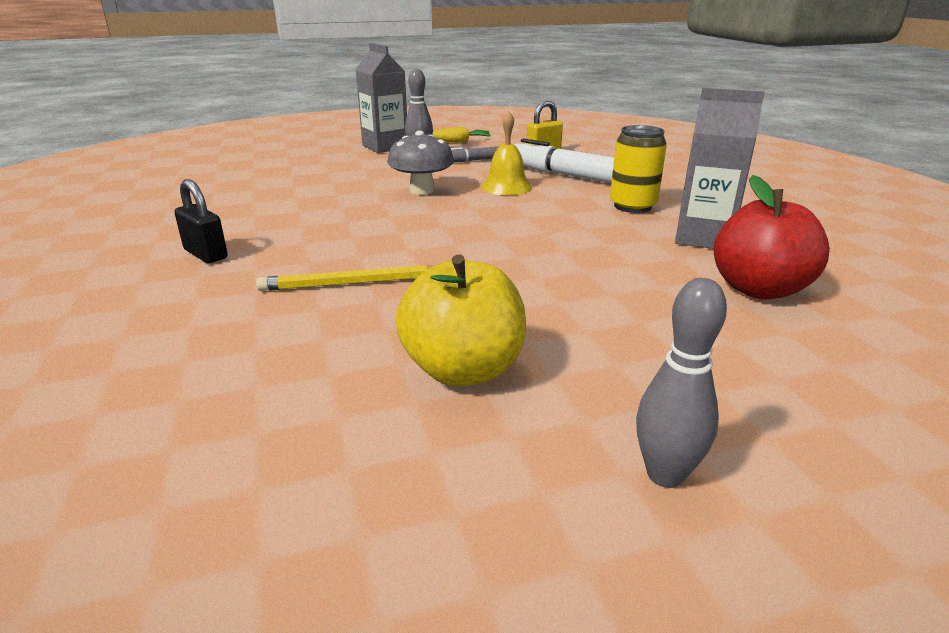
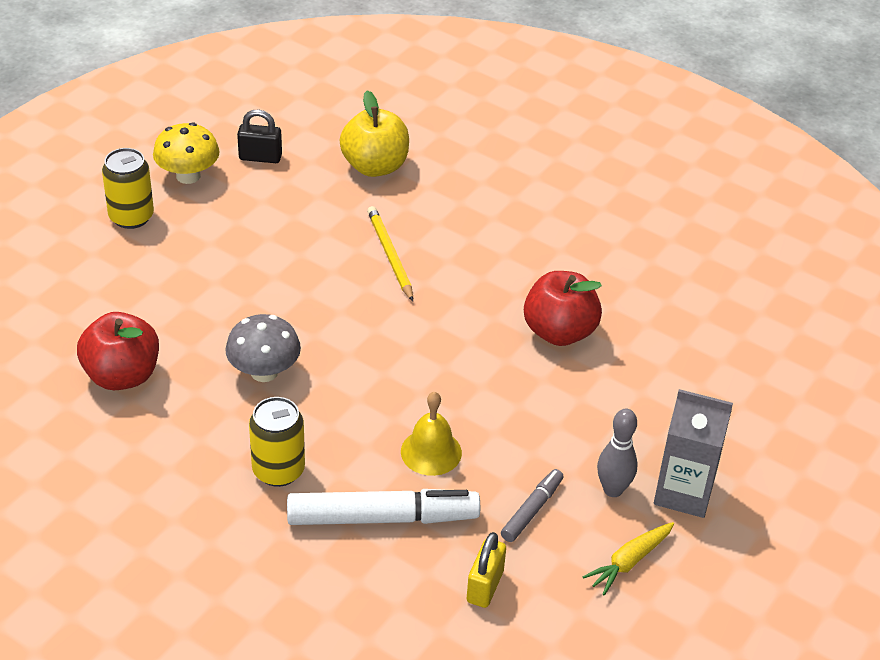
camera: 140 degrees right, 15 degrees up
black padlock [174,179,228,263] -> black padlock moved to [237,109,282,163]
yellow pencil [256,265,433,291] -> yellow pencil turned 60 degrees counterclockwise [367,206,413,301]
grey mushroom [387,131,454,195] -> grey mushroom moved to [225,314,301,382]
yellow apple [396,255,526,387] -> yellow apple moved to [340,90,409,177]
grey bowling pin [636,278,727,488] -> yellow can [102,148,154,229]
grey carton [675,88,765,249] -> none
none -> yellow mushroom [153,122,220,184]
none -> red apple [524,271,602,346]

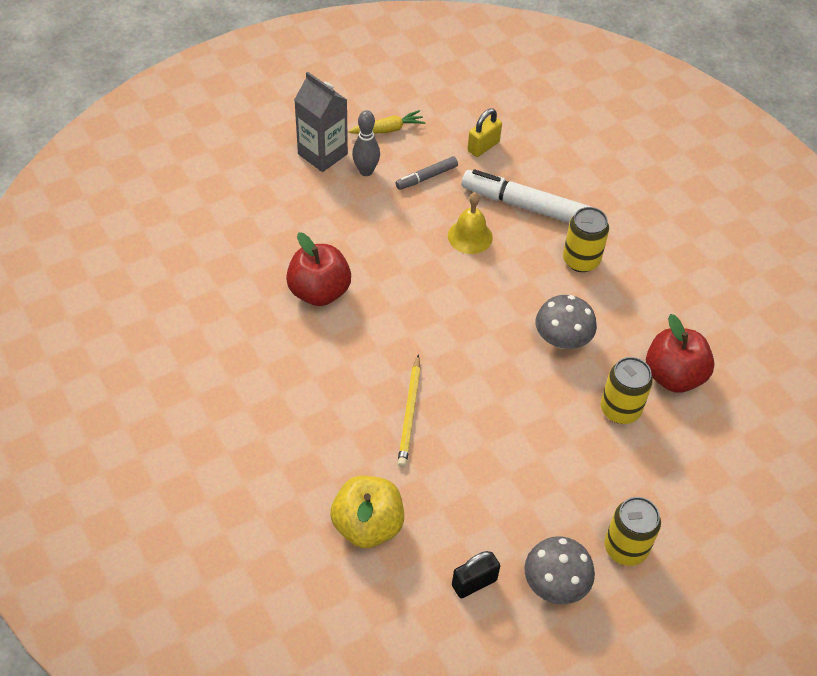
camera: 155 degrees left, 10 degrees up
yellow mushroom [153,122,220,184] -> grey mushroom [524,536,595,604]
black padlock [237,109,282,163] -> black padlock turned 60 degrees counterclockwise [452,551,500,598]
none -> yellow can [601,357,653,424]

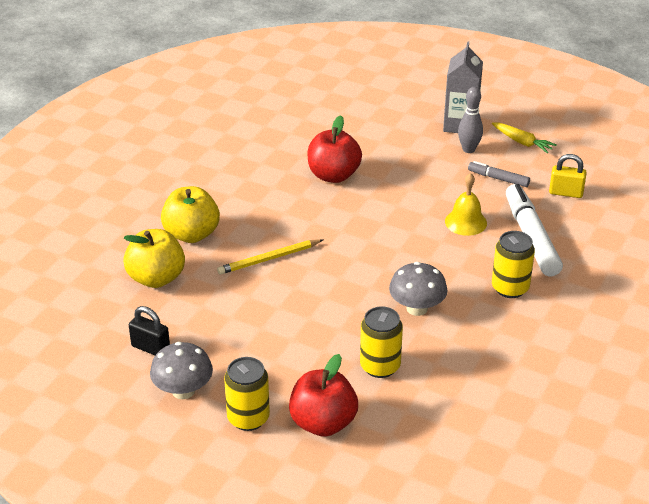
camera: 60 degrees right, 15 degrees down
red apple [646,314,715,393] -> red apple moved to [289,354,358,437]
none -> yellow apple [161,186,220,243]

